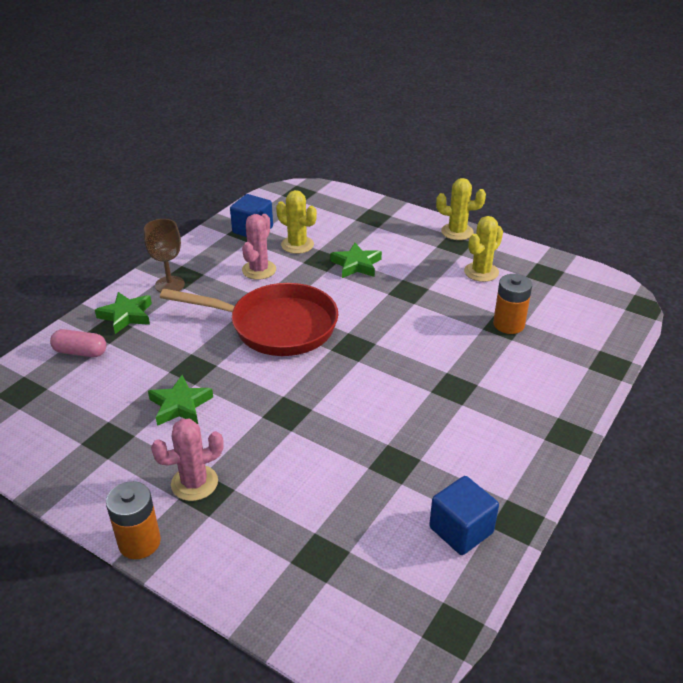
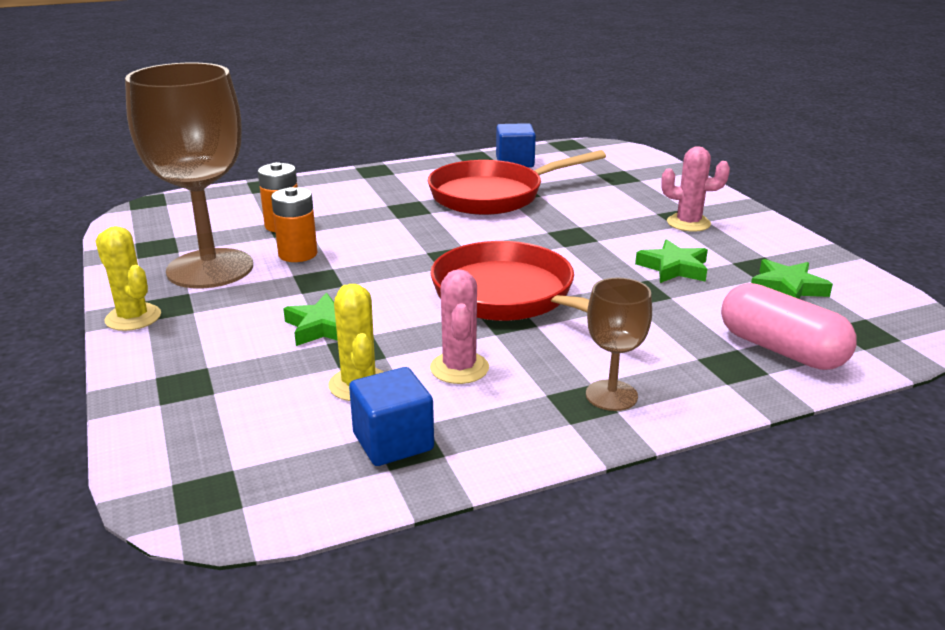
camera: 145 degrees left, 10 degrees down
pink capsule [50,329,106,357] -> pink capsule [721,283,856,370], size x1.63
green star [95,292,152,334] -> green star moved to [751,259,833,299]
orange battery [106,481,161,559] -> orange battery moved to [271,187,317,262]
pink cactus [242,214,276,280] -> pink cactus turned 60 degrees counterclockwise [430,269,489,384]
yellow cactus [464,216,503,282] -> brown goblet [125,63,253,288]
none -> red pan [428,150,606,215]

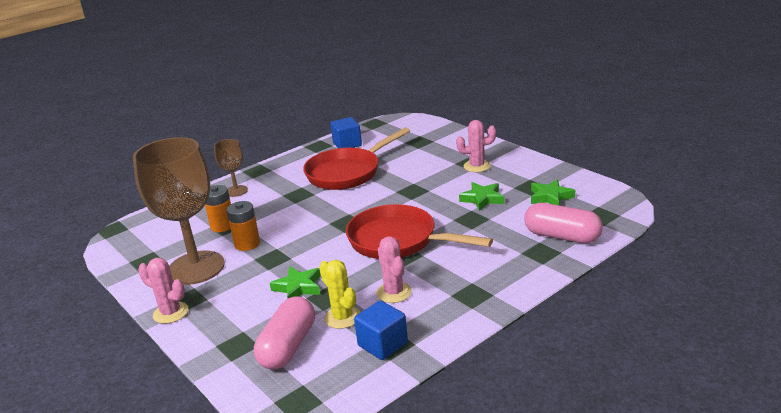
camera: 15 degrees left, 0 degrees up
yellow cactus [95,226,161,331] -> pink cactus [138,258,189,324]
brown goblet [586,277,652,411] -> brown goblet moved to [214,139,248,197]
none -> pink capsule [254,296,315,370]

